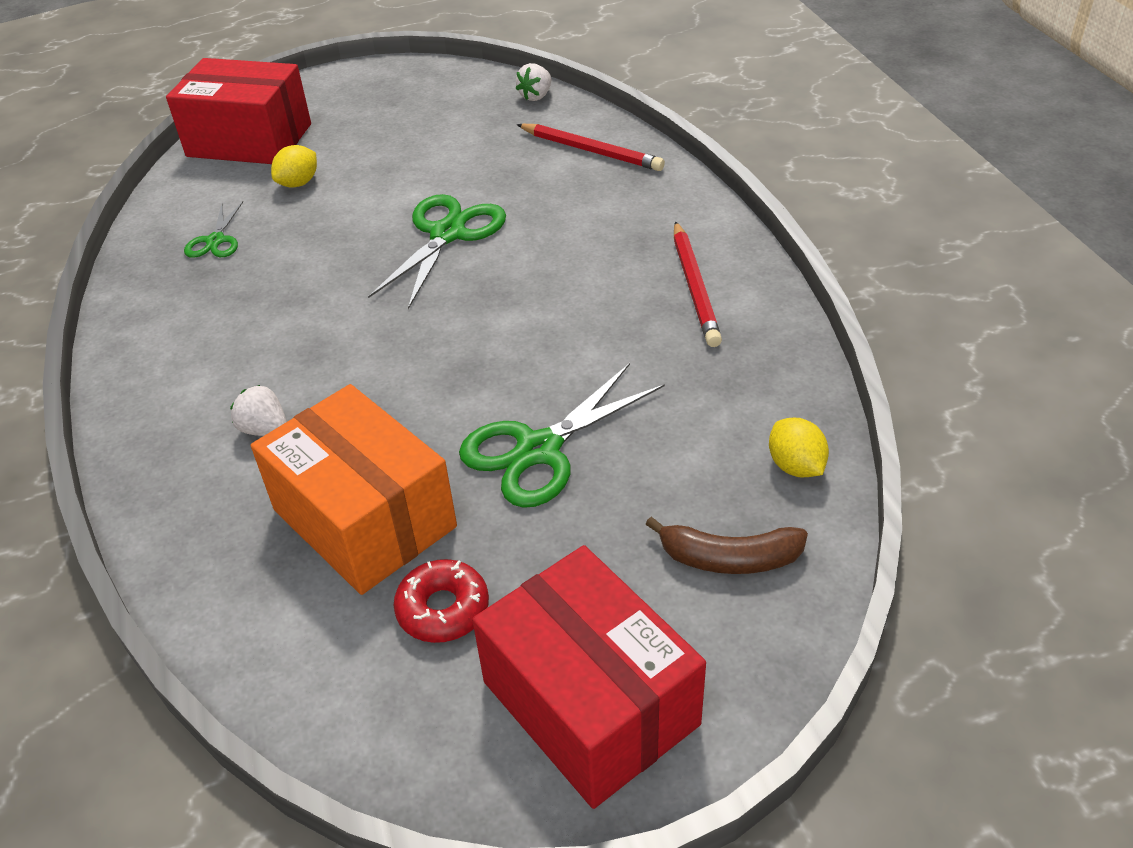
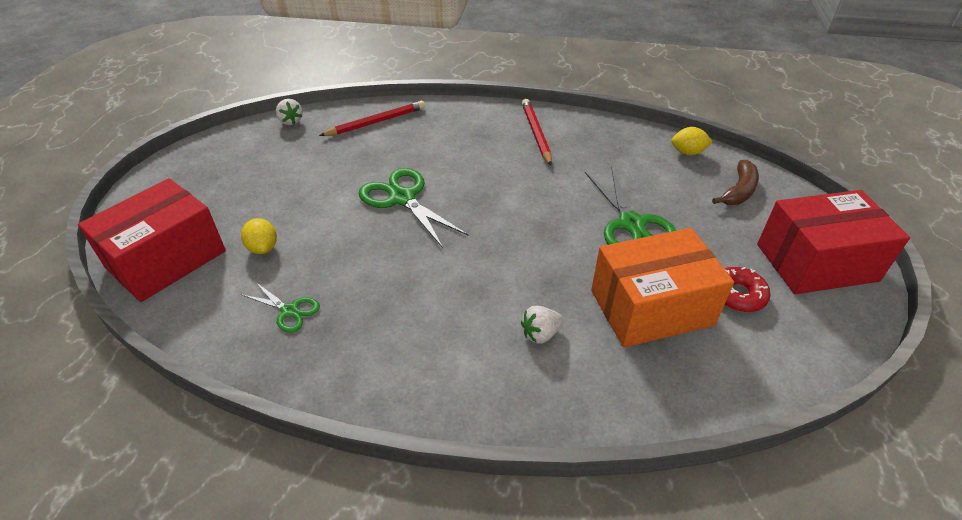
camera: 65 degrees left, 0 degrees up
red pencil [674,221,722,347] -> red pencil turned 120 degrees counterclockwise [522,99,552,166]

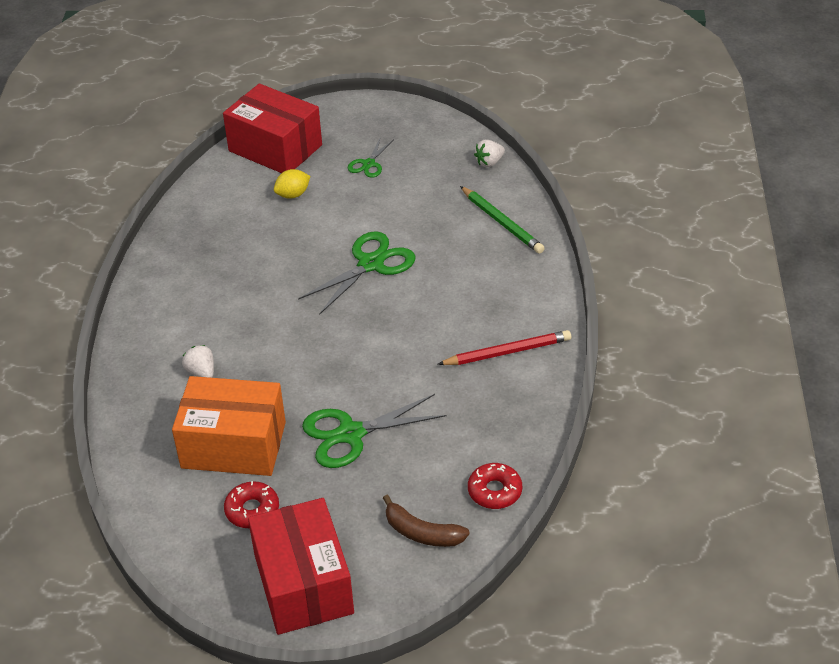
camera: 85 degrees right, 0 degrees up
green scissors [241,282,320,333] -> green scissors moved to [348,139,393,178]
red pencil [319,101,425,136] -> green pencil [460,186,545,254]
orange box [591,228,734,348] -> orange box turned 60 degrees counterclockwise [172,376,286,476]
yellow lemon [671,127,712,155] -> red donut [468,463,522,509]

